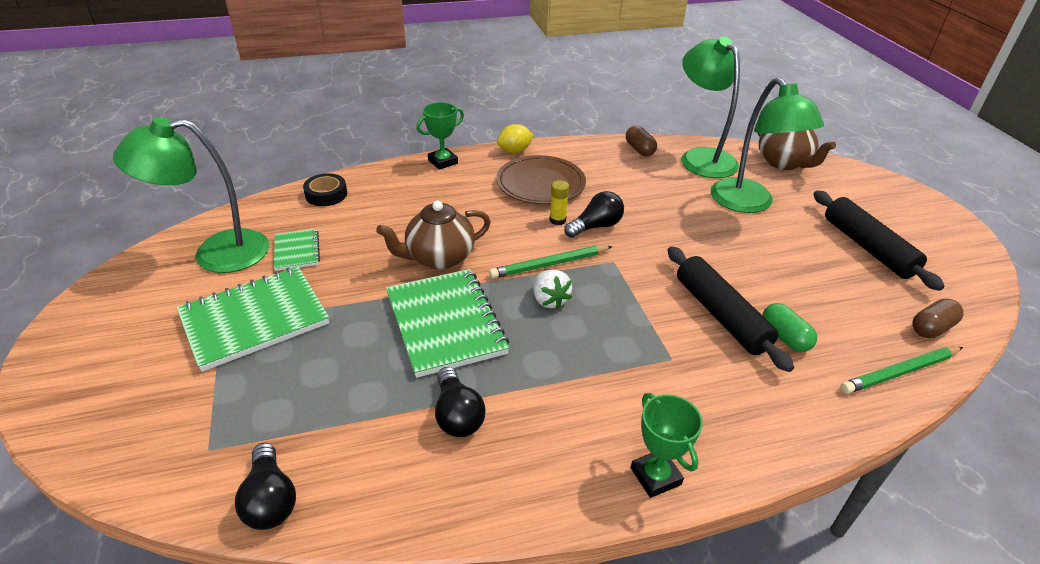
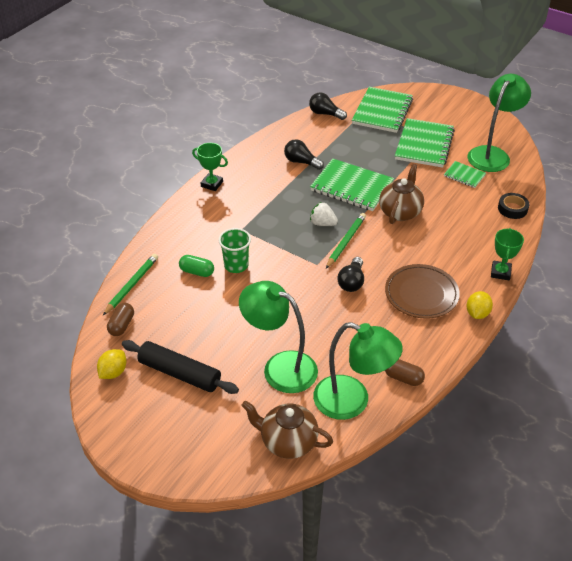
camera: 140 degrees right, 5 degrees up
yellow glue stick [549,180,569,225] -> none
black rolling pin [668,246,794,372] -> green cup [218,228,251,273]
none -> yellow lemon [97,349,126,379]
none -> green notebook [352,87,413,133]

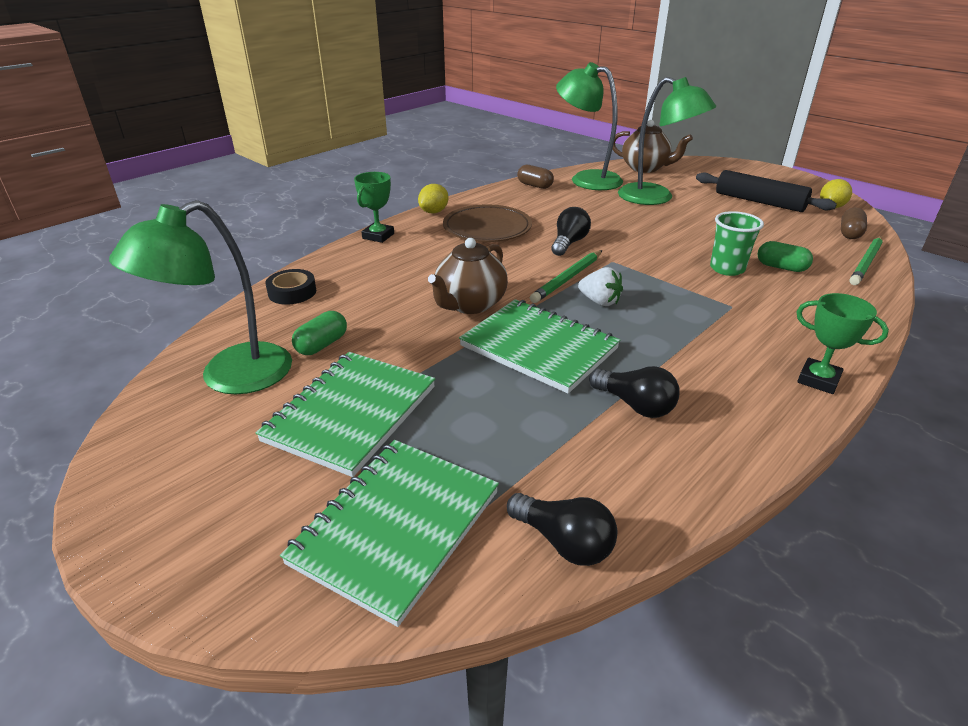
camera: 170 degrees left, 10 degrees down
green notebook [444,161,486,188] -> green capsule [292,311,347,355]

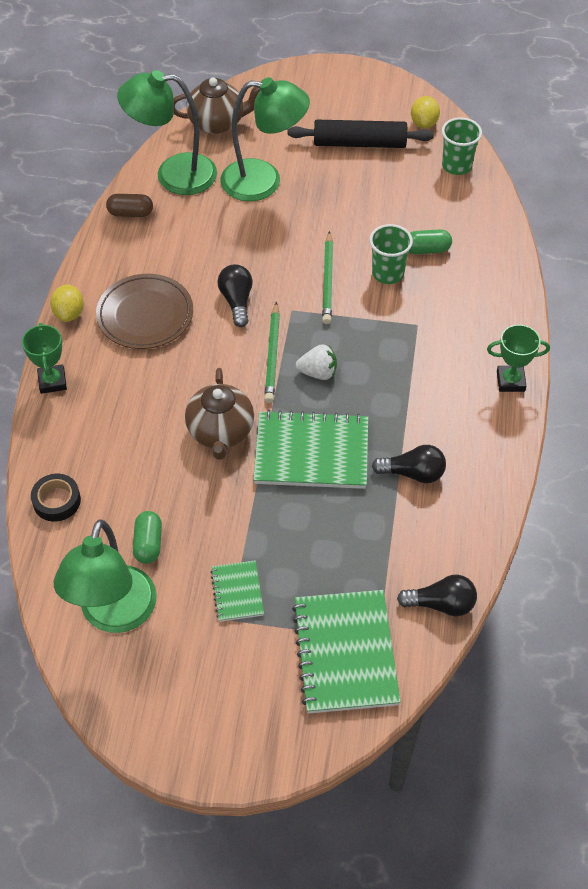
camera: 35 degrees left, 20 degrees up
green notebook [256,352,435,477] -> green notebook [210,560,264,622], size x0.51
brown capsule [841,208,867,239] -> green cup [442,117,482,175]
green pencil [849,236,883,285] -> green pencil moved to [322,231,333,324]

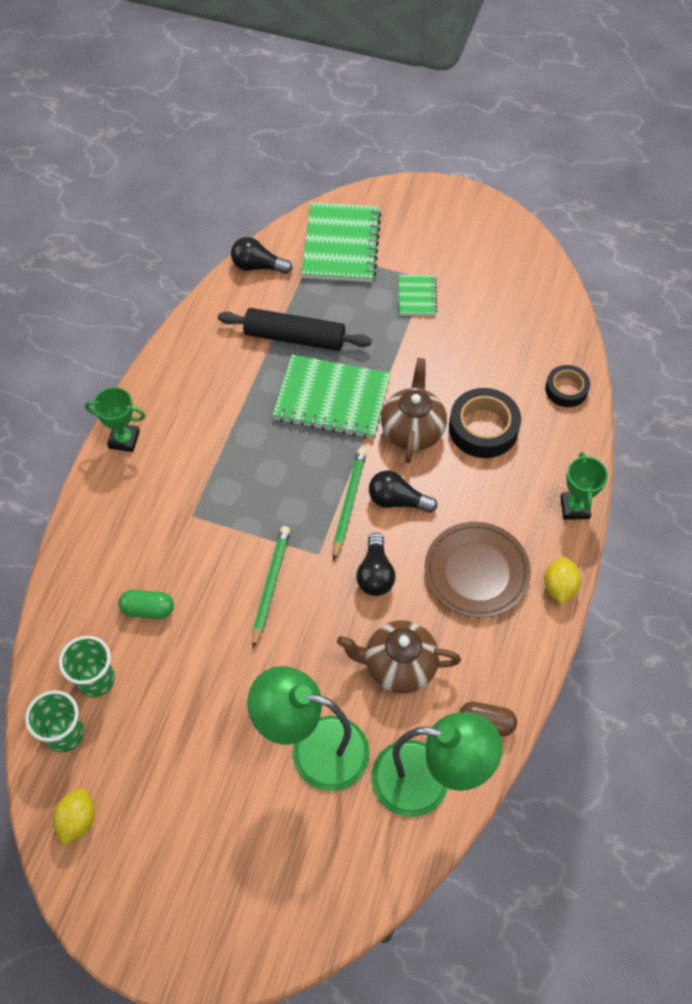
camera: 170 degrees left, 5 degrees up
green lamp [54,519,157,633] -> none
green capsule [133,511,162,564] -> none
brown teapot [174,78,261,134] -> brown teapot moved to [337,620,461,694]
black rolling pin [287,120,434,148] -> black rolling pin moved to [218,308,372,351]
white strawberry [296,344,337,380] -> none
green cup [369,224,413,284] -> green cup moved to [59,636,115,697]
black light bulb [372,445,446,483] -> black light bulb moved to [369,470,437,513]
none -> black tape [449,388,521,458]

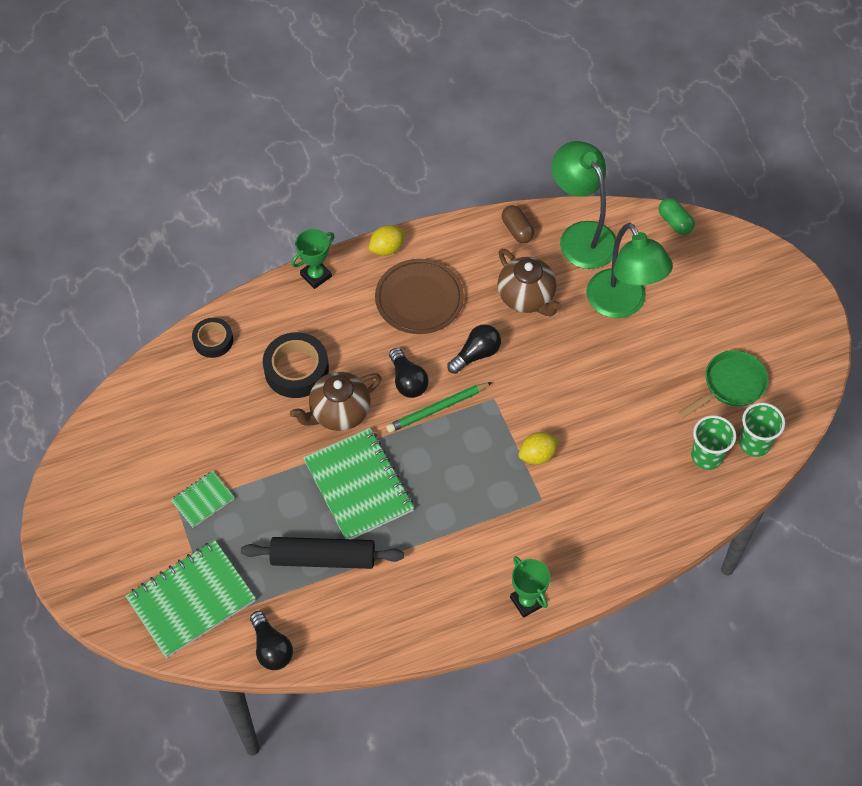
camera: 130 degrees left, 0 degrees up
yellow lemon [53,788,95,846] -> yellow lemon moved to [519,432,560,465]
green capsule [118,590,174,619] -> green capsule moved to [659,198,695,235]
black rolling pin [218,308,372,351] -> black rolling pin turned 60 degrees counterclockwise [241,537,404,569]
green pencil [252,526,290,648] -> none
none -> green pan [677,350,768,419]

